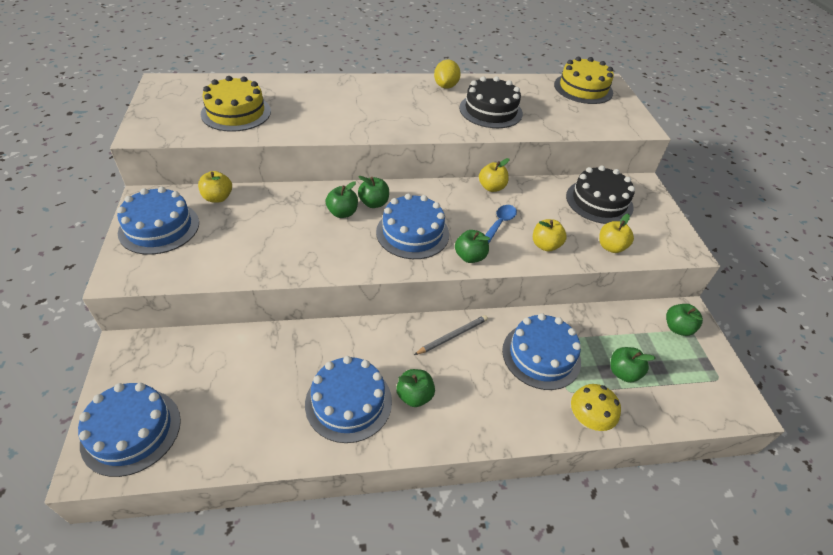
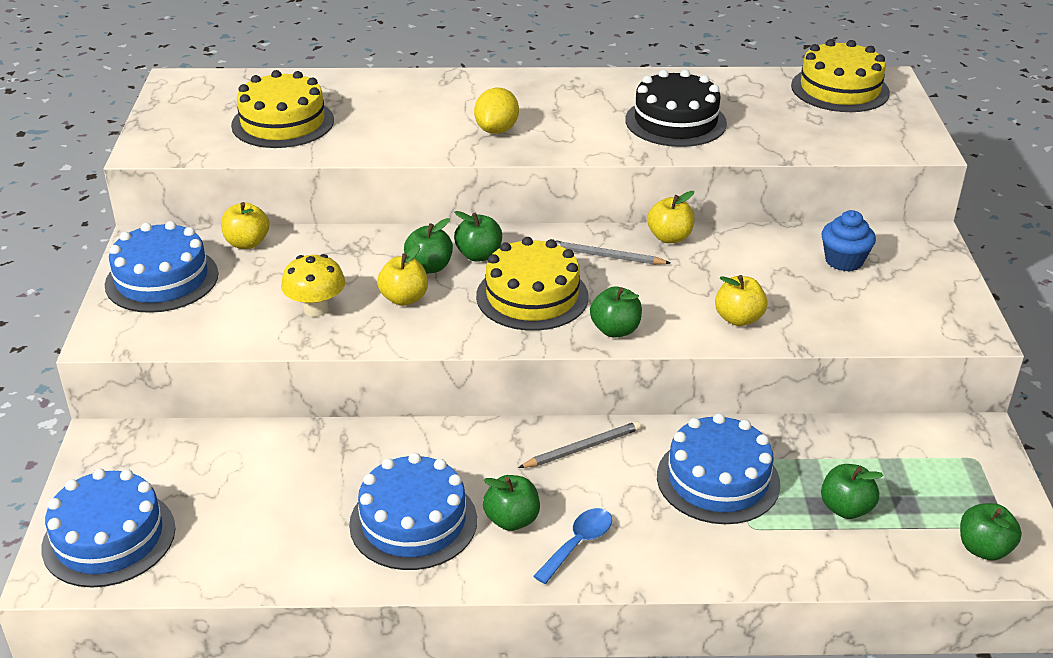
camera: 10 degrees right, 10 degrees down
blue cake [376,193,449,259] -> yellow cake [476,237,589,331]
yellow lemon [434,60,461,89] -> yellow lemon moved to [474,88,519,134]
blue spoon [485,205,517,243] -> blue spoon moved to [533,508,612,584]
black cake [566,165,635,224] -> blue cupcake [821,210,876,272]
yellow mushroom [571,384,621,431] -> yellow mushroom moved to [281,254,345,317]
yellow apple [599,214,634,253] -> yellow apple moved to [377,245,428,306]
green apple [666,304,703,336] -> green apple moved to [960,503,1022,561]
none -> grey pencil [556,241,670,265]

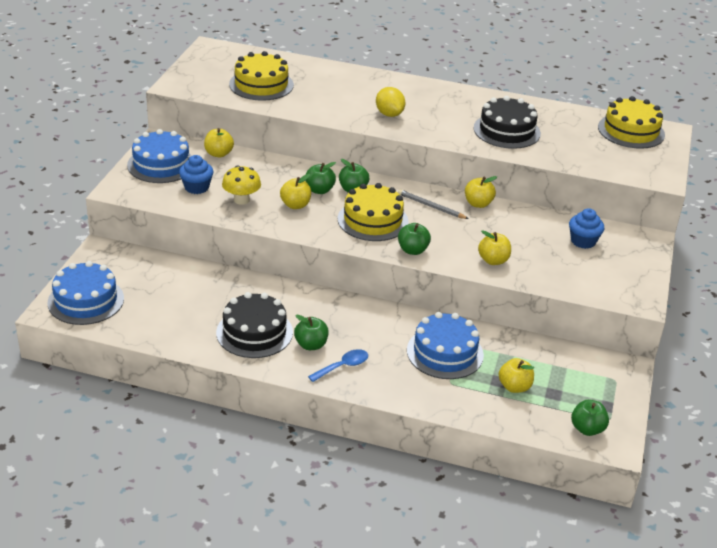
camera: 15 degrees right, 0 degrees up
blue cake [349,453,477,570] -> black cake [216,292,293,358]
yellow lemon [474,88,519,134] -> yellow lemon turned 60 degrees counterclockwise [376,87,405,117]
grey pencil [518,421,641,468] -> none
green apple [821,464,883,519] -> yellow apple [499,358,534,393]
none -> blue cupcake [179,155,213,194]

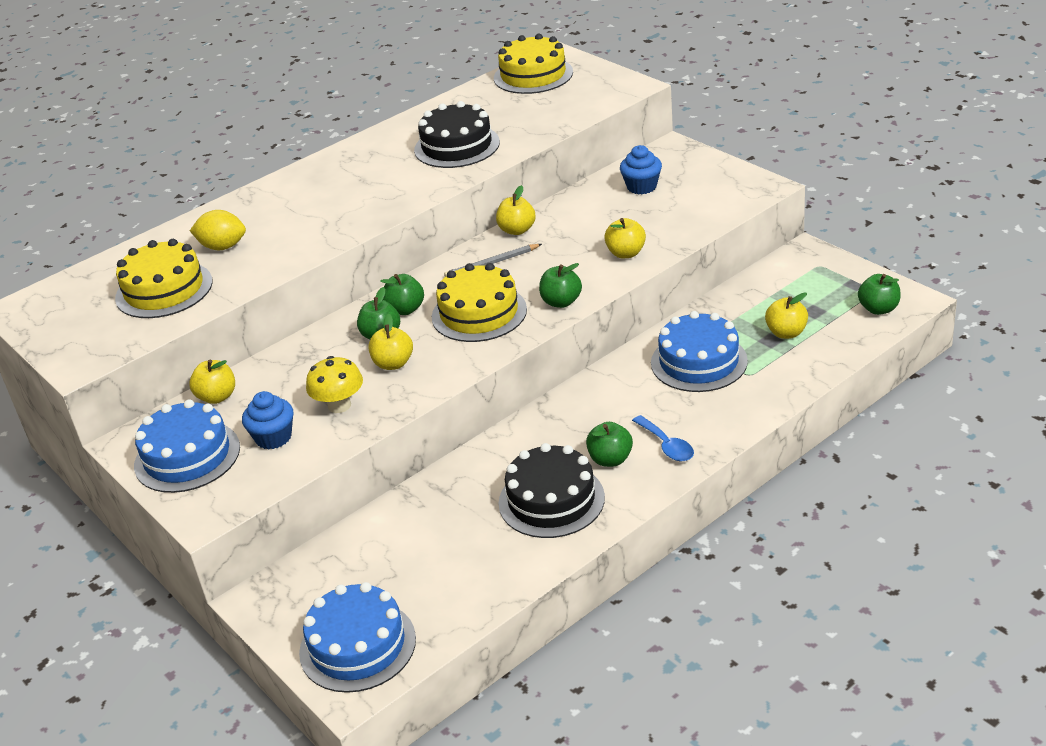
camera: 50 degrees left, 0 degrees up
blue spoon [308,349,368,382] -> blue spoon turned 150 degrees clockwise [632,415,694,461]
yellow lemon [376,87,405,117] -> yellow lemon moved to [190,210,246,250]

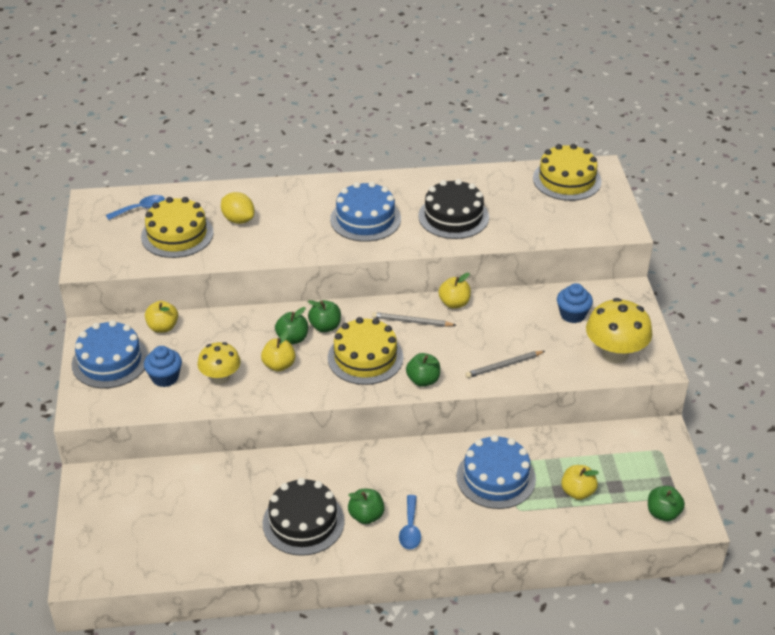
camera: 30 degrees right, 5 degrees up
blue cake [299,582,416,693] -> blue cake moved to [330,182,401,242]
yellow apple [604,218,646,258] -> grey pencil [465,351,545,378]
none -> blue spoon [106,195,165,220]
none -> yellow mushroom [586,298,652,363]

